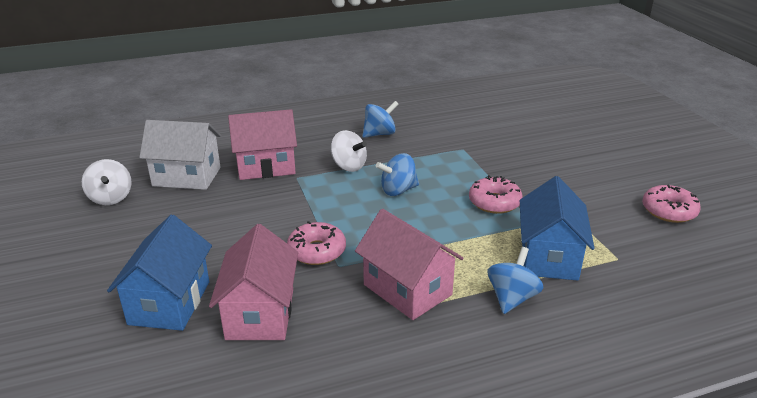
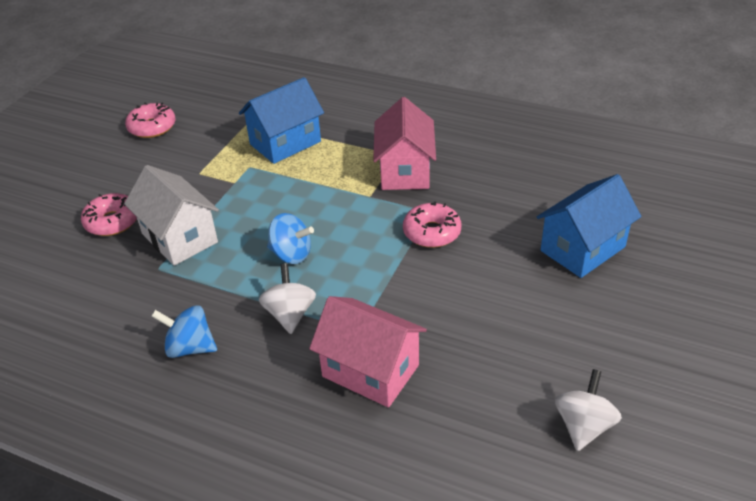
camera: 135 degrees left, 10 degrees up
white house [139,120,221,190] -> white house moved to [124,165,219,266]
pink house [209,224,298,340] -> none
pink donut [469,175,523,214] -> pink donut moved to [81,193,137,236]
blue spinning top [488,247,543,314] -> none

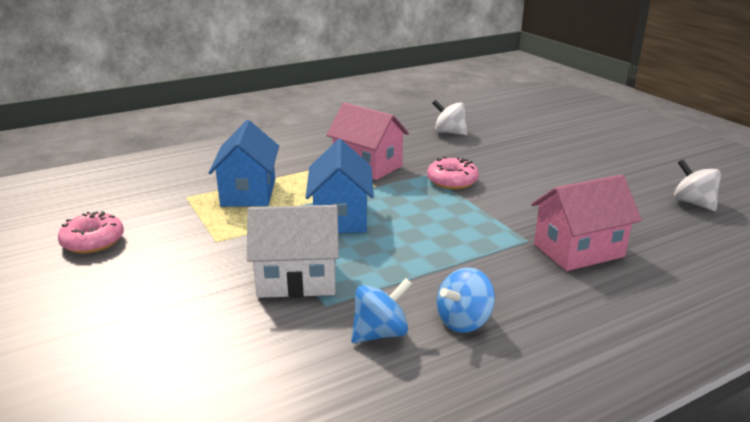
camera: 55 degrees left, 15 degrees down
pink donut [81,193,137,236] -> none
white spinning top [259,263,316,334] -> white spinning top moved to [432,100,468,135]
blue spinning top [267,213,314,264] -> blue spinning top moved to [351,278,412,343]
blue house [537,174,641,278] -> blue house moved to [305,139,374,233]

